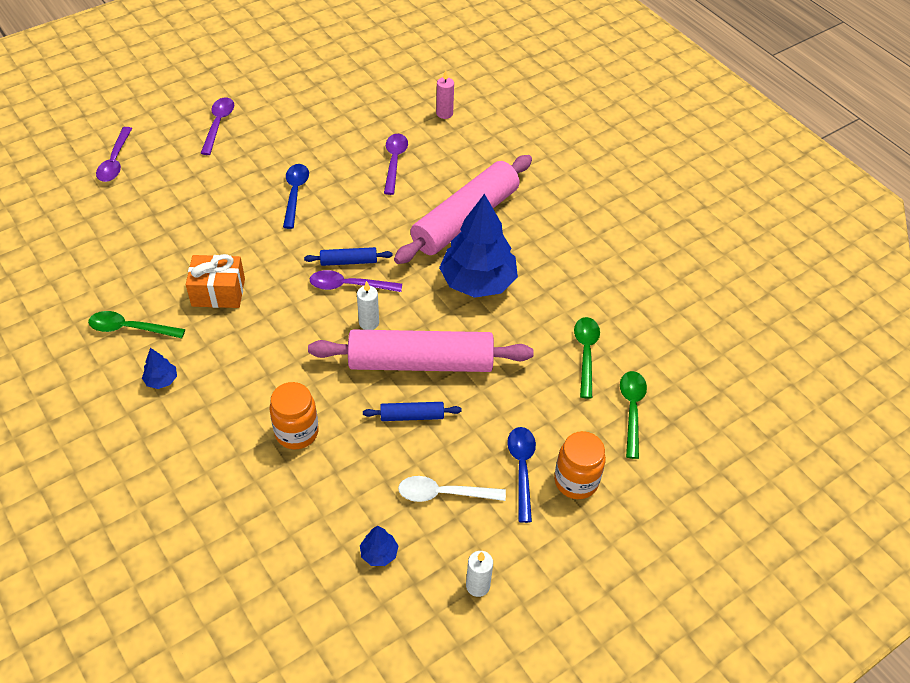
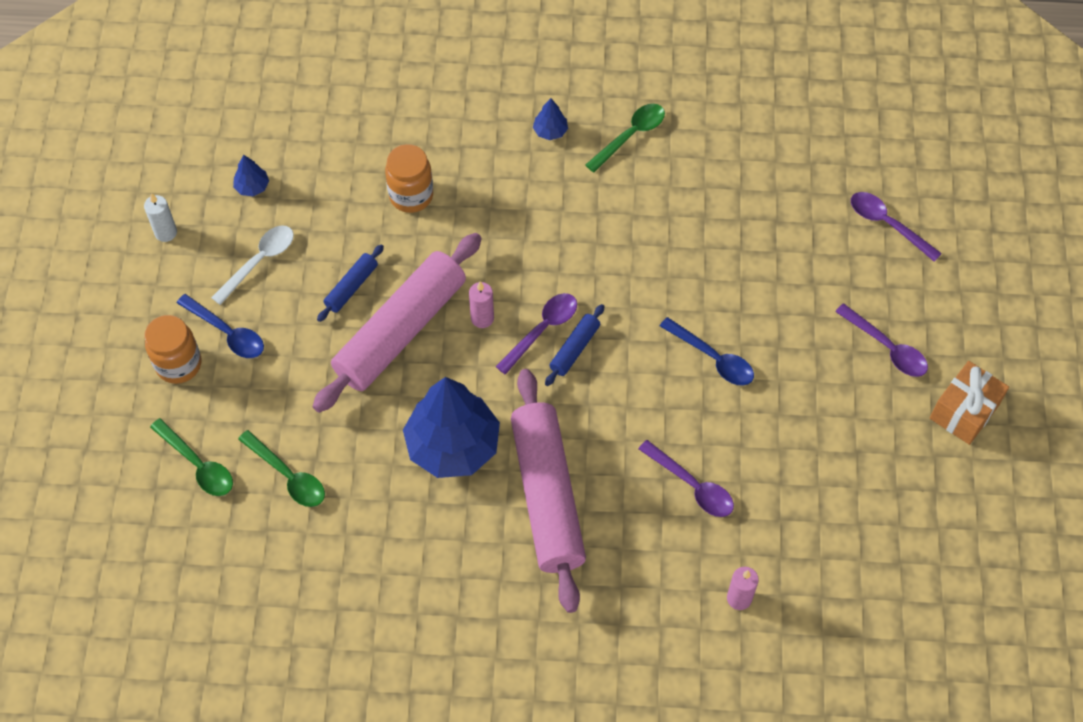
camera: 130 degrees right, 10 degrees up
orange gift [186,254,245,308] -> orange gift moved to [930,361,1009,445]
white candle [357,281,379,330] -> pink candle [469,282,494,328]

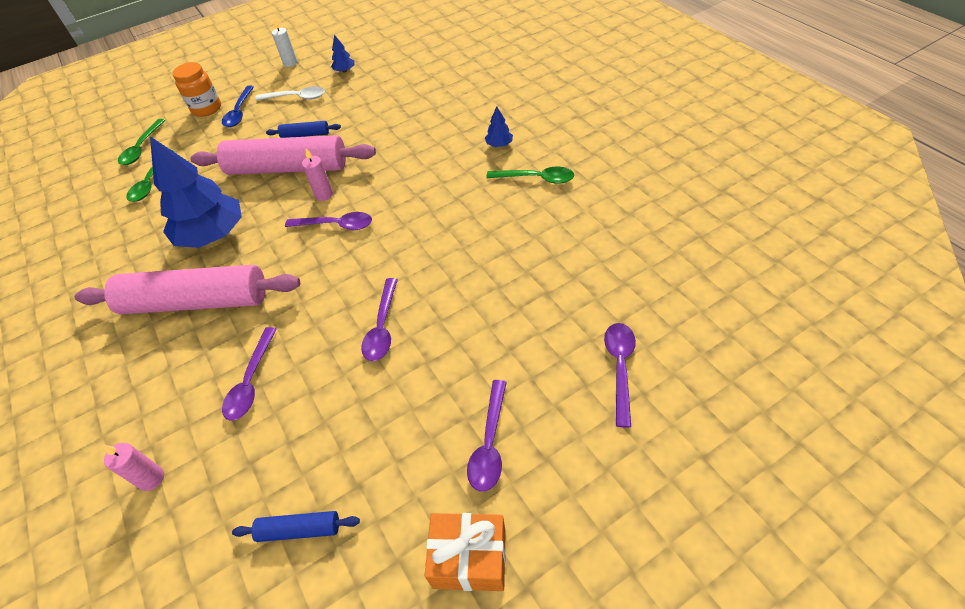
camera: 60 degrees right, 10 degrees down
orange jar [385,144,433,213] -> none
pink rolling pin [511,369,586,613] -> pink rolling pin turned 45 degrees clockwise [75,265,300,314]
blue rolling pin [545,304,604,386] -> blue rolling pin moved to [232,511,360,542]
blue spoon [660,317,754,386] -> purple spoon [361,278,398,361]

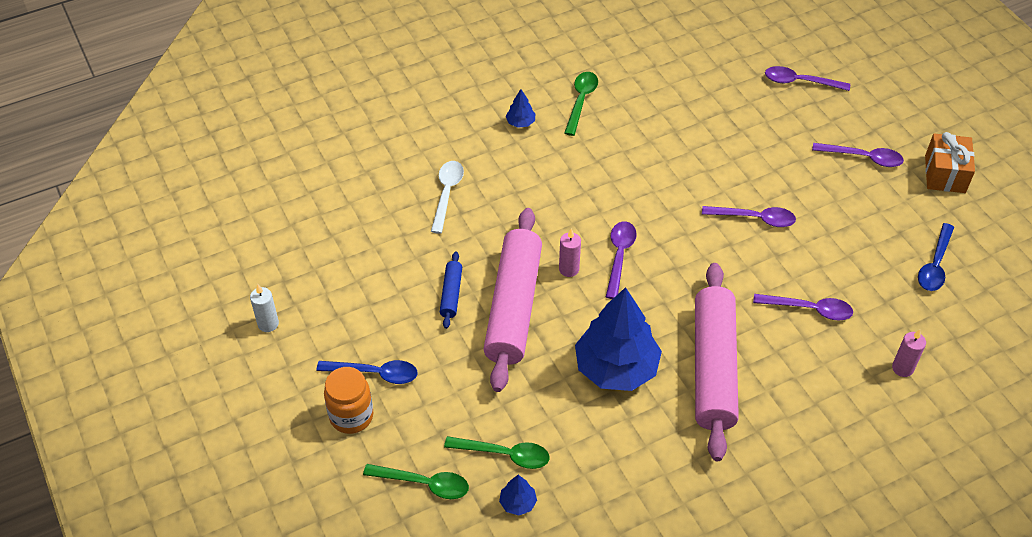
camera: 90 degrees left, 0 degrees up
blue rolling pin [232,511,360,542] -> blue spoon [918,223,954,291]
white spoon [255,86,325,100] -> white spoon moved to [431,161,464,234]
blue tree [331,35,355,72] -> blue tree moved to [499,475,537,516]

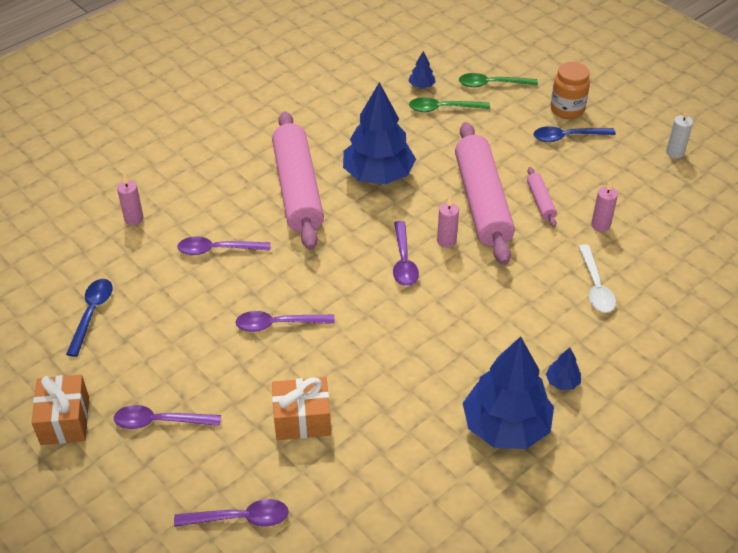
camera: 165 degrees right, 5 degrees down
blue rolling pin [440,251,462,329] -> pink rolling pin [527,167,557,227]
green spoon [564,72,598,136] -> blue tree [463,336,554,449]
none -> orange gift [272,377,331,440]
none -> pink candle [591,180,618,231]

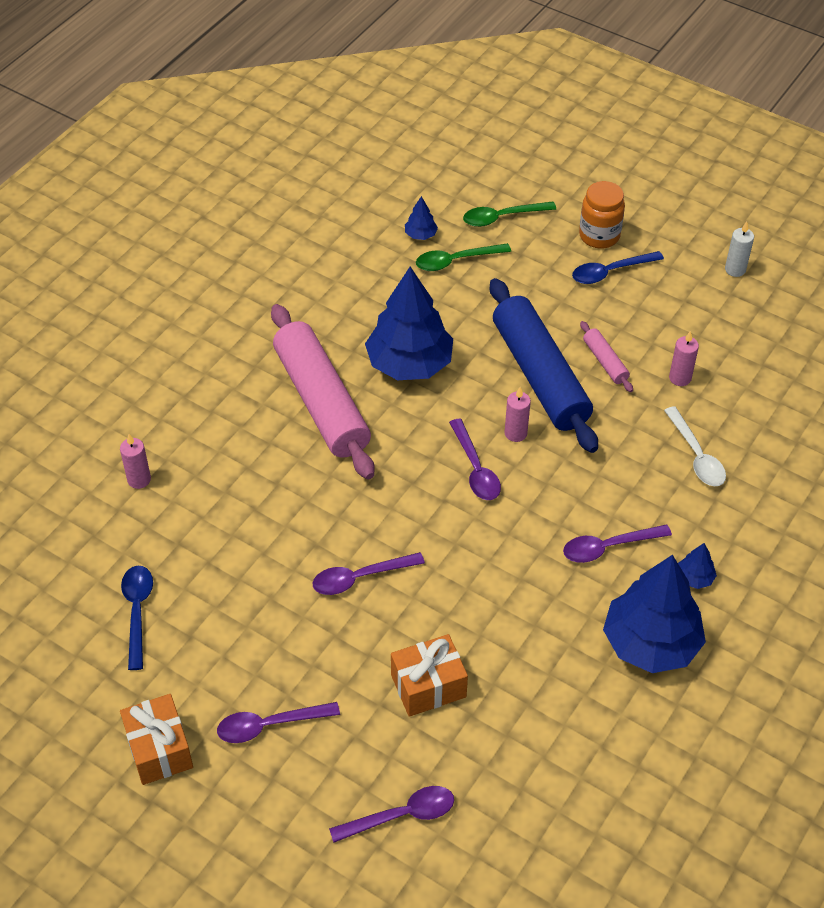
camera: 15 degrees left, 5 degrees up
purple spoon [177,236,271,255] -> purple spoon moved to [563,524,672,563]
pink rolling pin [455,122,515,265] -> blue rolling pin [490,278,598,453]

